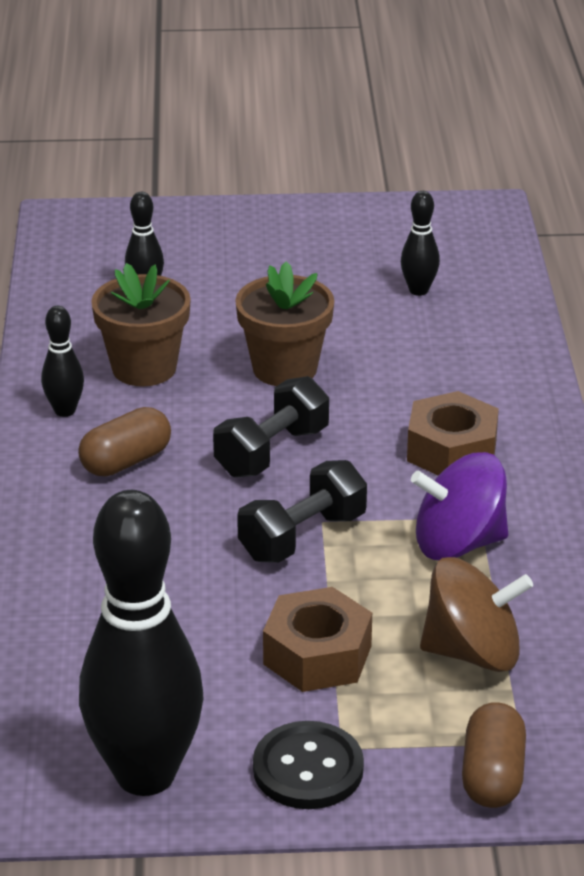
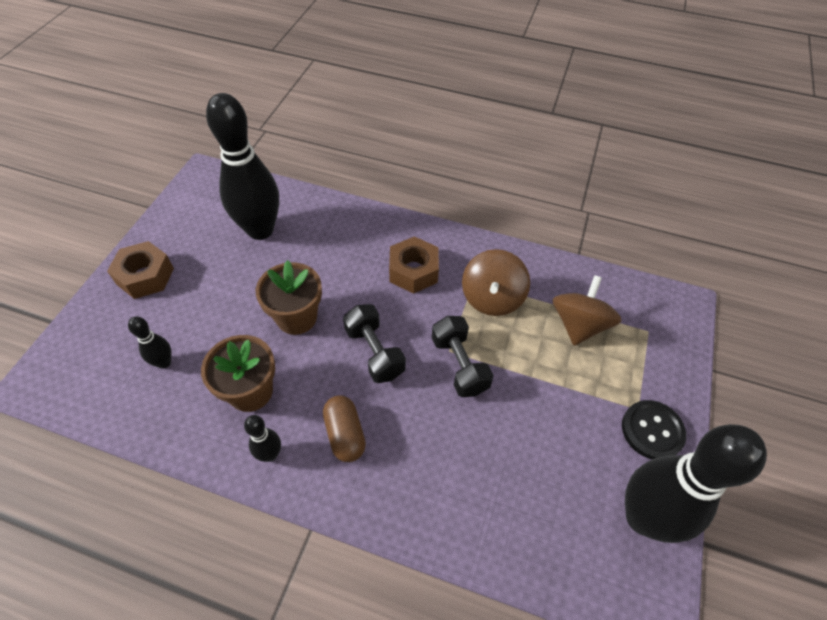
camera: 70 degrees left, 20 degrees up
brown nut [263,587,372,692] -> brown nut moved to [107,241,174,299]
black bowling pin [401,191,440,296] -> black bowling pin [206,93,279,240], size x2.29
purple spinning top [411,452,508,560] -> brown spinning top [462,249,530,316]
brown capsule [462,702,526,808] -> none

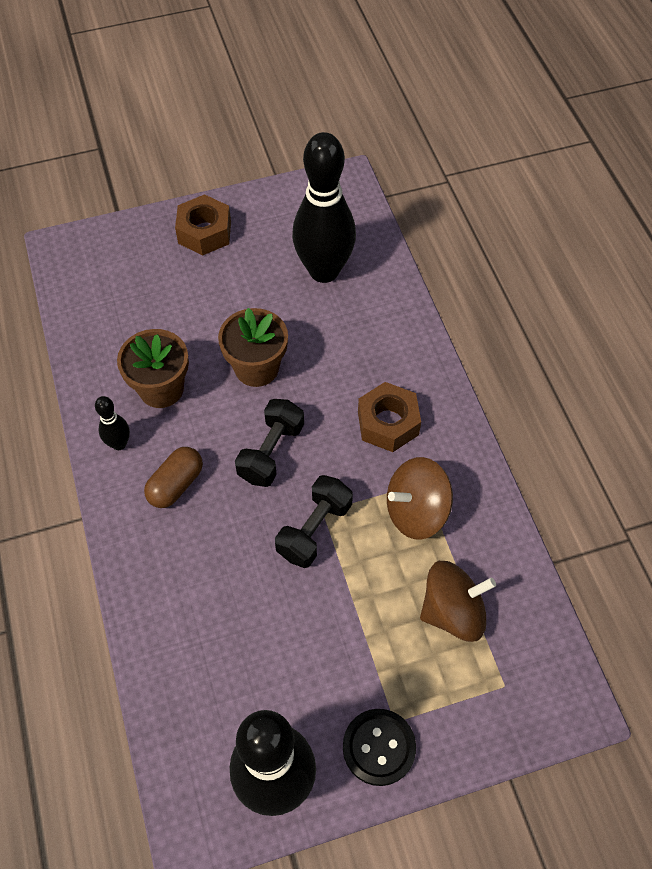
camera: 55 degrees right, 5 degrees up
black bowling pin [128,316,171,369] -> none

